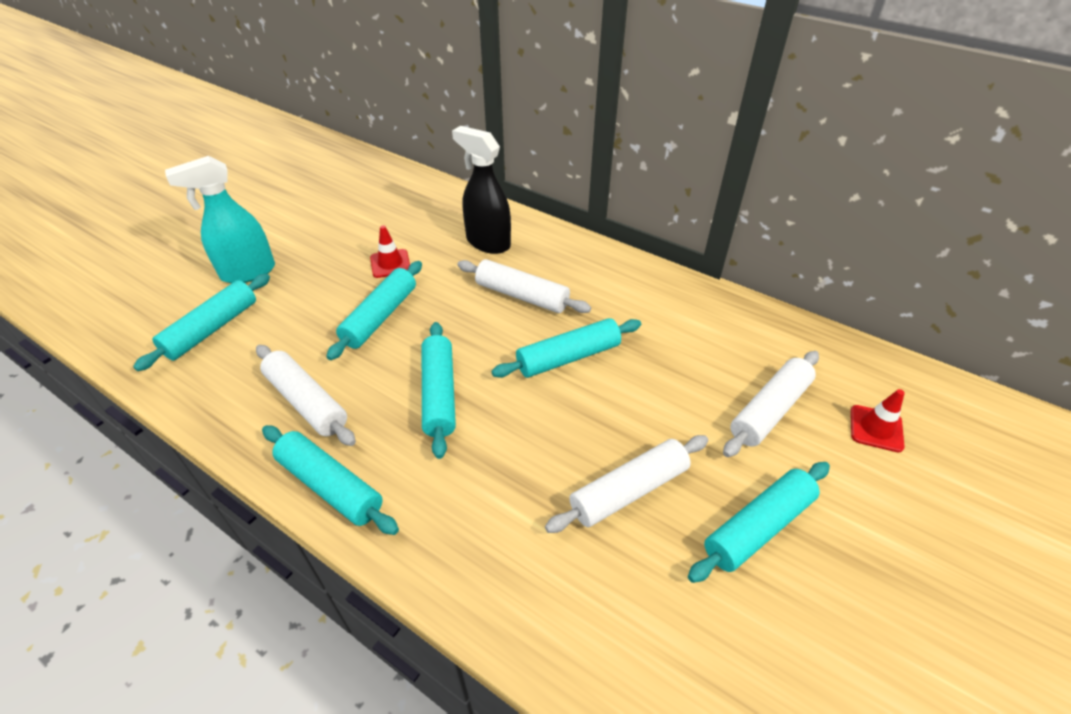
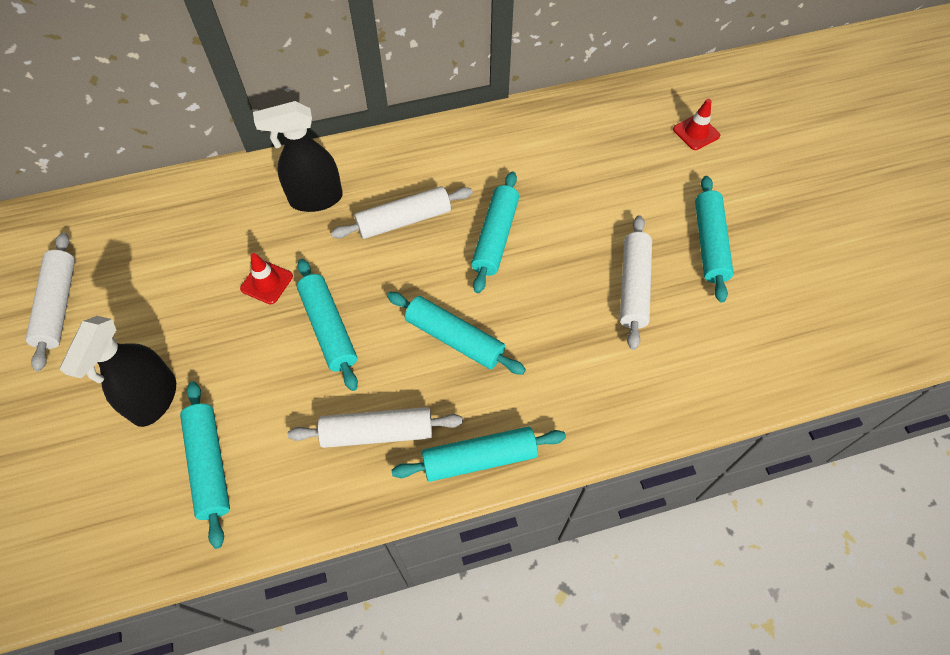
camera: 50 degrees left, 15 degrees up
turquoise spray bottle [165,156,275,283] -> black spray bottle [59,316,176,427]
white rolling pin [723,351,819,457] -> white rolling pin moved to [26,233,75,371]

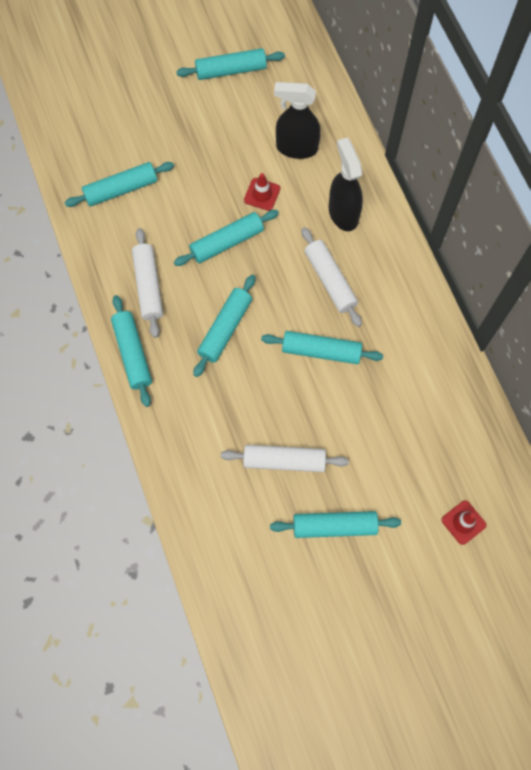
camera: 85 degrees right, 10 degrees up
white rolling pin [26,233,75,371] -> turquoise rolling pin [176,48,285,80]
black spray bottle [59,316,176,427] -> black spray bottle moved to [274,82,321,159]

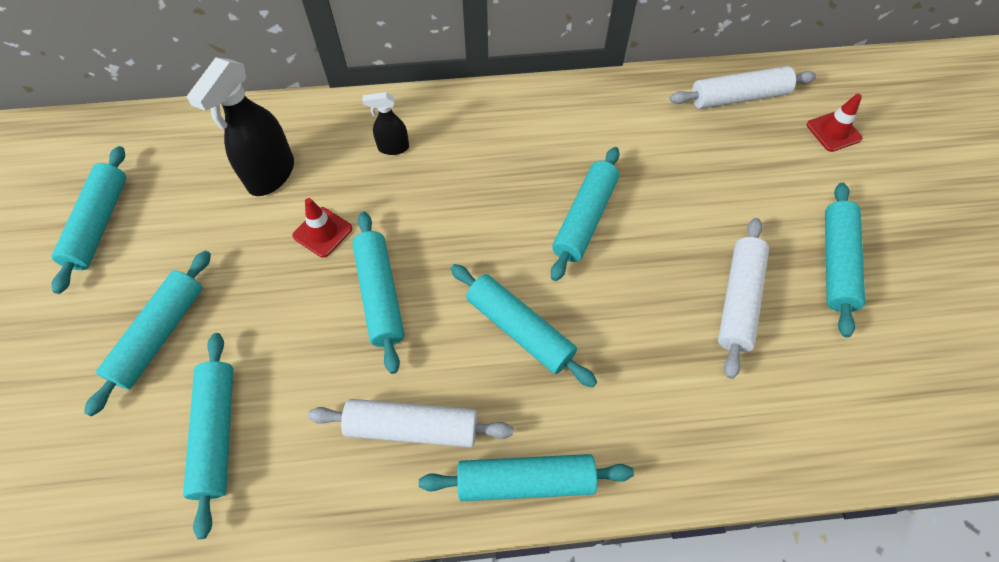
camera: 75 degrees left, 10 degrees down
white rolling pin [301,227,362,327] -> white rolling pin moved to [670,66,816,109]
black spray bottle [329,137,363,231] -> black spray bottle [363,92,409,155], size x0.53
none -> turquoise rolling pin [84,250,211,417]

